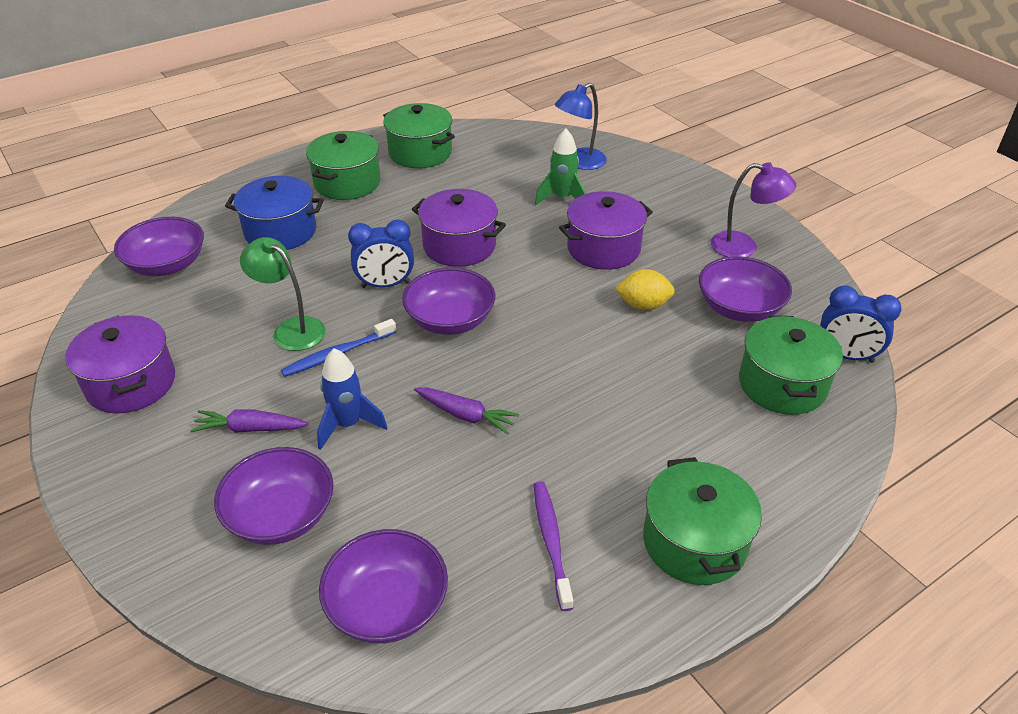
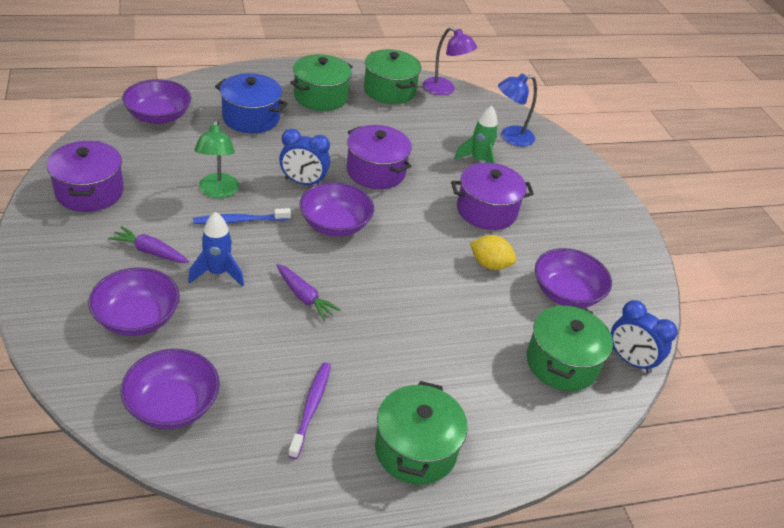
camera: 15 degrees right, 0 degrees up
green lamp [240,237,326,351] -> green lamp turned 150 degrees counterclockwise [194,119,239,198]
purple lamp [711,162,796,257] -> purple lamp moved to [423,27,477,95]

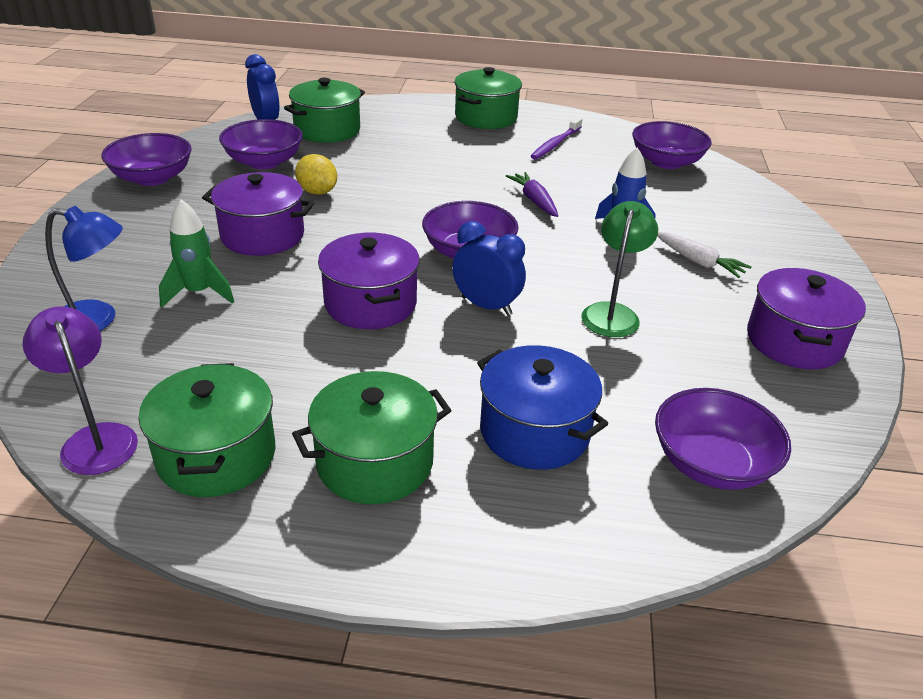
camera: 155 degrees left, 5 degrees down
purple bowl [88,267,180,336] -> purple bowl moved to [101,133,192,186]
purple carrot [108,226,189,263] -> white carrot [657,232,752,278]
blue toothbrush [193,208,291,224] -> none

